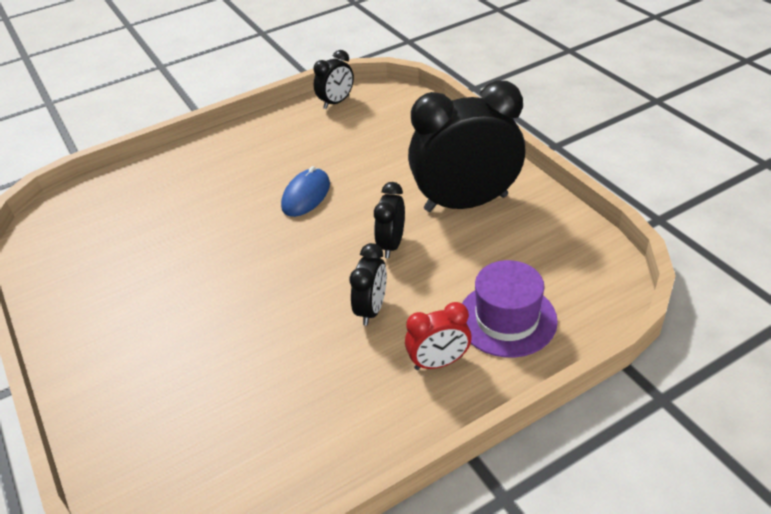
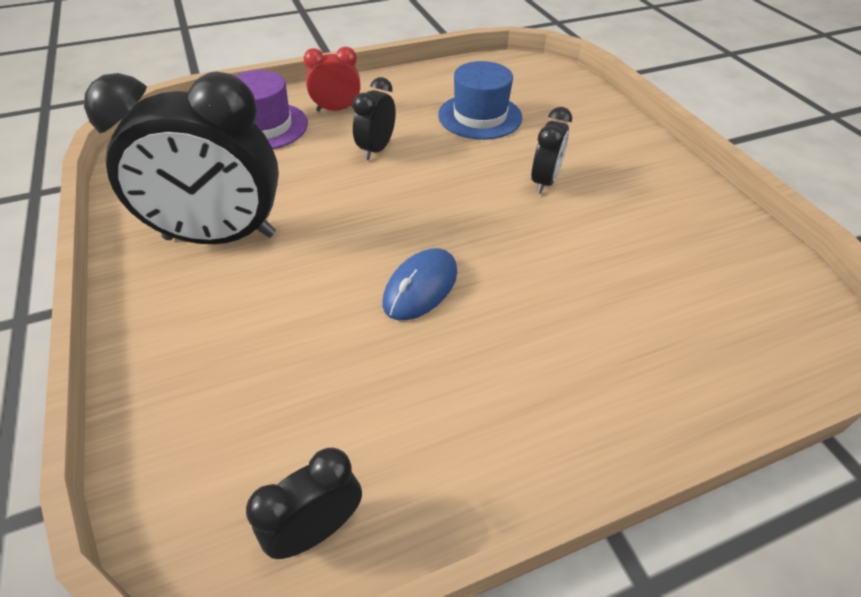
camera: 175 degrees left, 5 degrees up
black clock [374,182,405,258] -> black clock moved to [531,107,572,194]
none -> blue hat [438,61,522,140]

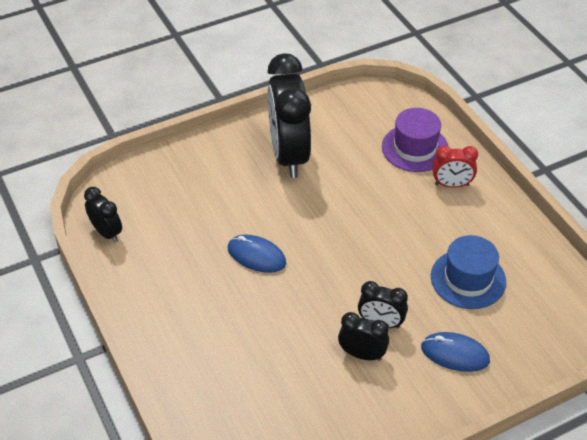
camera: 85 degrees right, 0 degrees up
red clock [304,47,360,111] -> red clock turned 105 degrees clockwise [432,146,478,188]
black clock [353,77,396,160] -> black clock moved to [338,312,389,361]
none -> blue mouse [421,332,490,372]

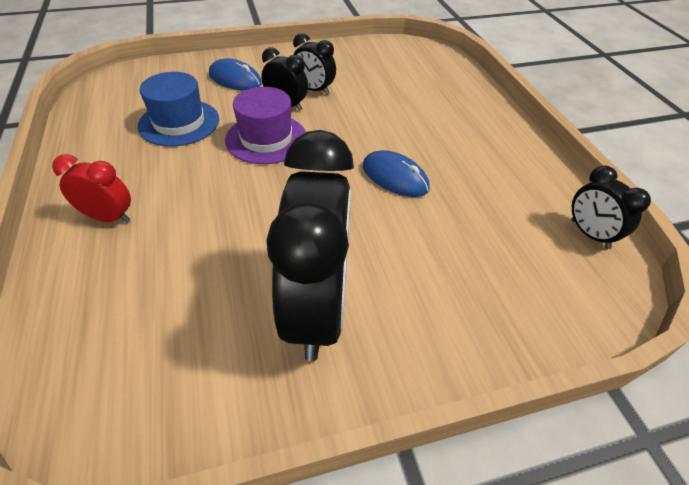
camera: 170 degrees left, 0 degrees up
purple hat [382,108,449,172] -> purple hat moved to [225,87,306,164]

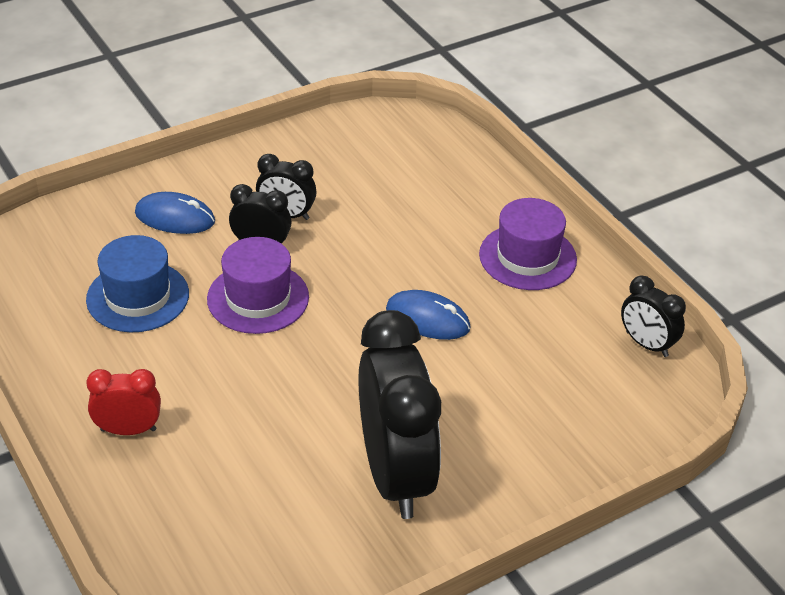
camera: 15 degrees left, 5 degrees down
none -> purple hat [479,198,577,290]

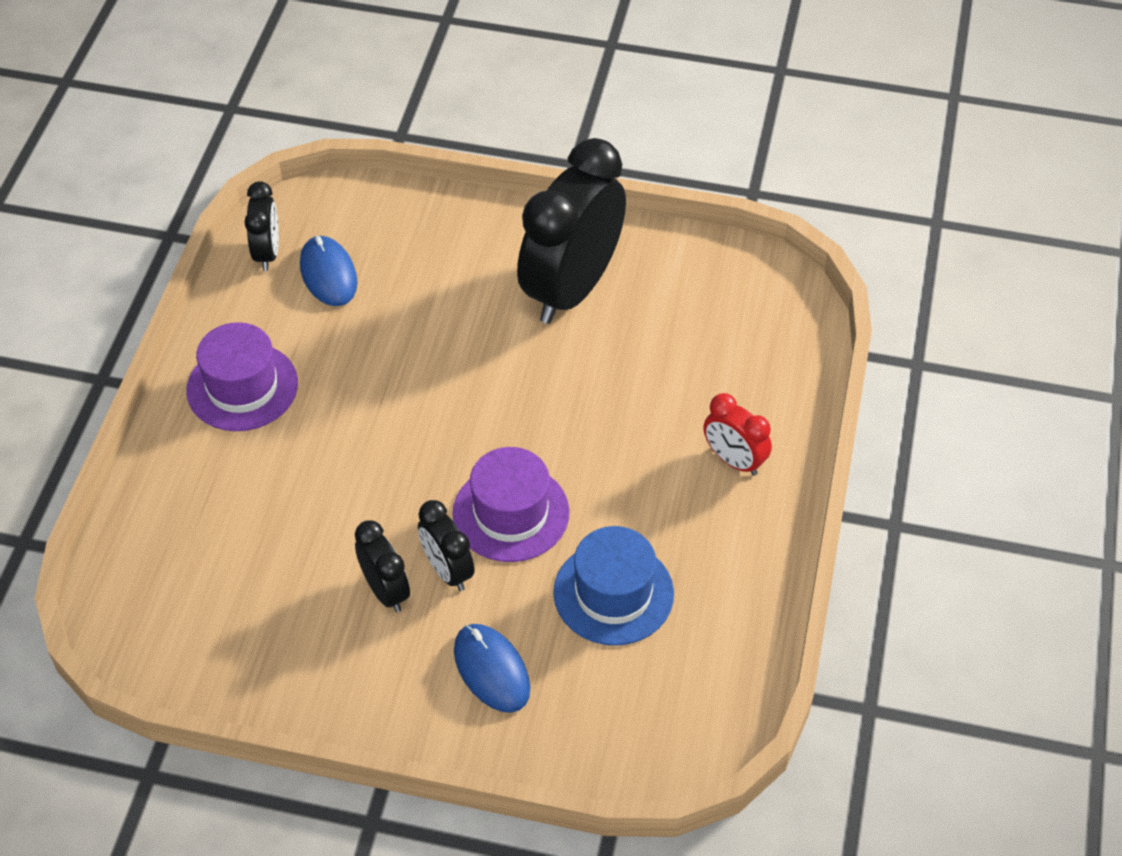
camera: 135 degrees left, 10 degrees up
blue mouse [386,290,471,340] -> blue mouse moved to [300,236,358,306]

